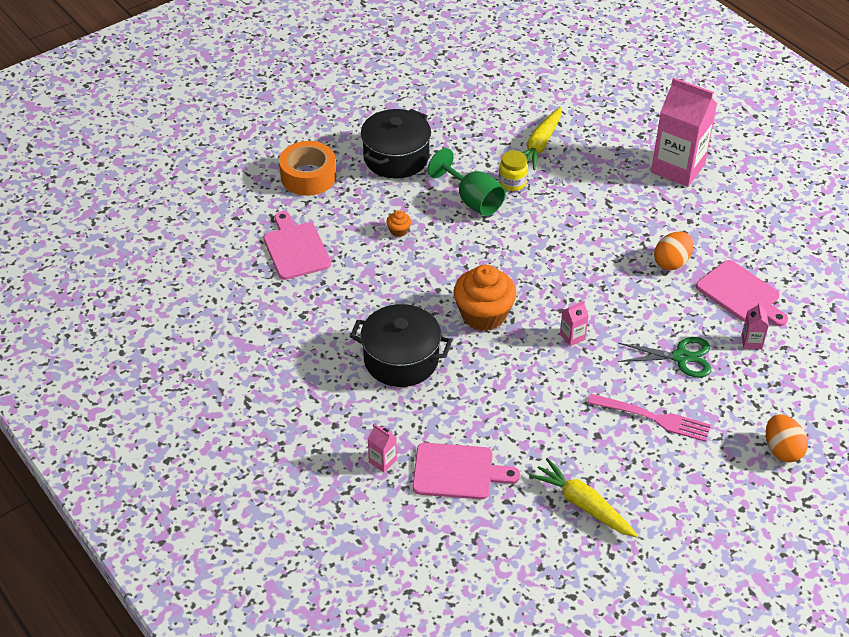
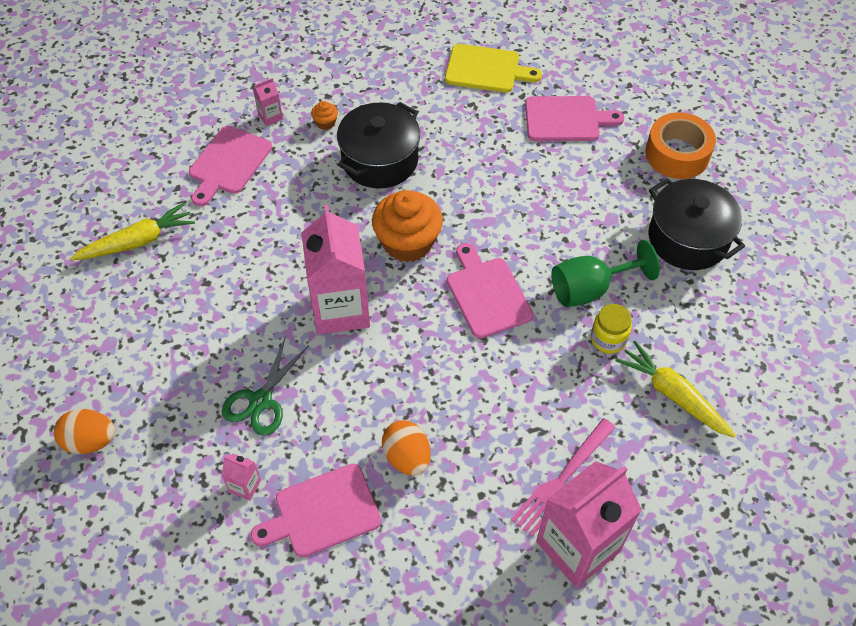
camera: 110 degrees right, 10 degrees up
orange cupcake [386,210,411,237] -> orange cupcake moved to [311,101,338,130]
pink carton [560,301,589,346] -> pink carton [301,205,370,335], size x2.44
pink fork [588,394,711,442] -> pink fork moved to [511,418,616,536]
none -> yellow cutting board [445,44,542,93]
none -> pink cutting board [447,243,533,339]

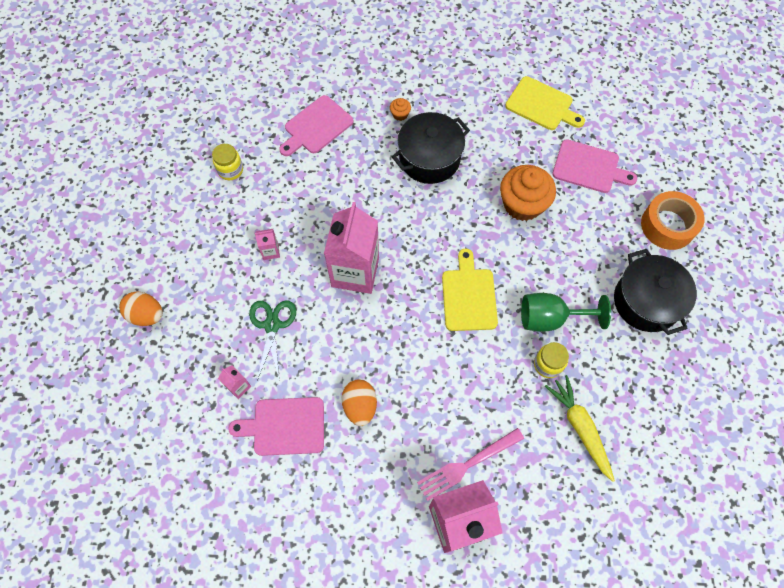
camera: 20 degrees right, 10 degrees up
yellow carrot [70,202,195,260] -> yellow jar [212,144,243,180]
green scissors [222,336,309,436] -> green scissors turned 135 degrees clockwise [249,301,296,380]
pink carton [253,78,283,126] -> pink carton moved to [255,229,280,260]
orange cupcake [372,190,443,262] -> orange cupcake moved to [500,165,556,221]
pink cutting board [447,243,533,339] -> yellow cutting board [442,248,498,331]

